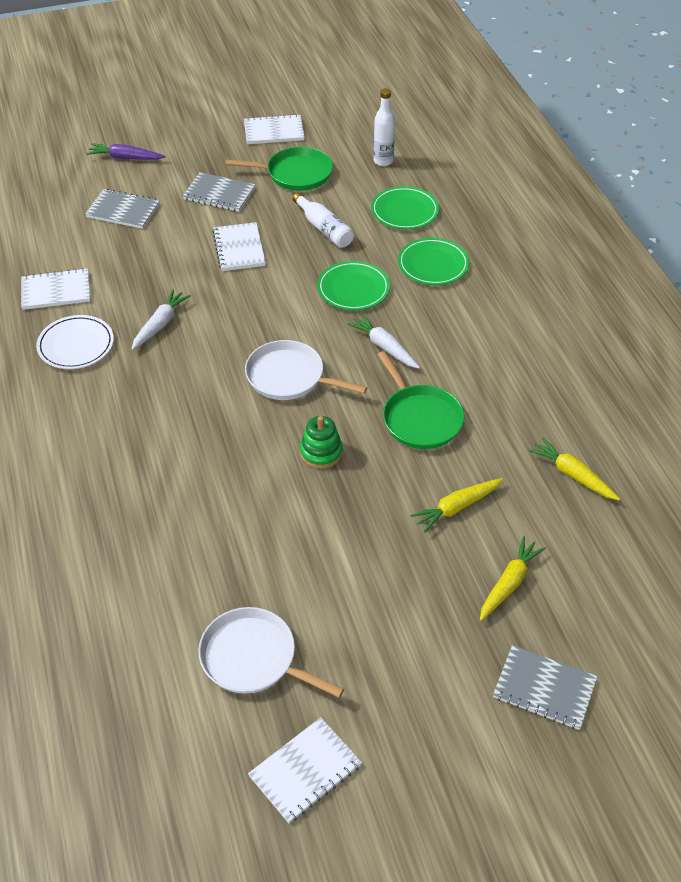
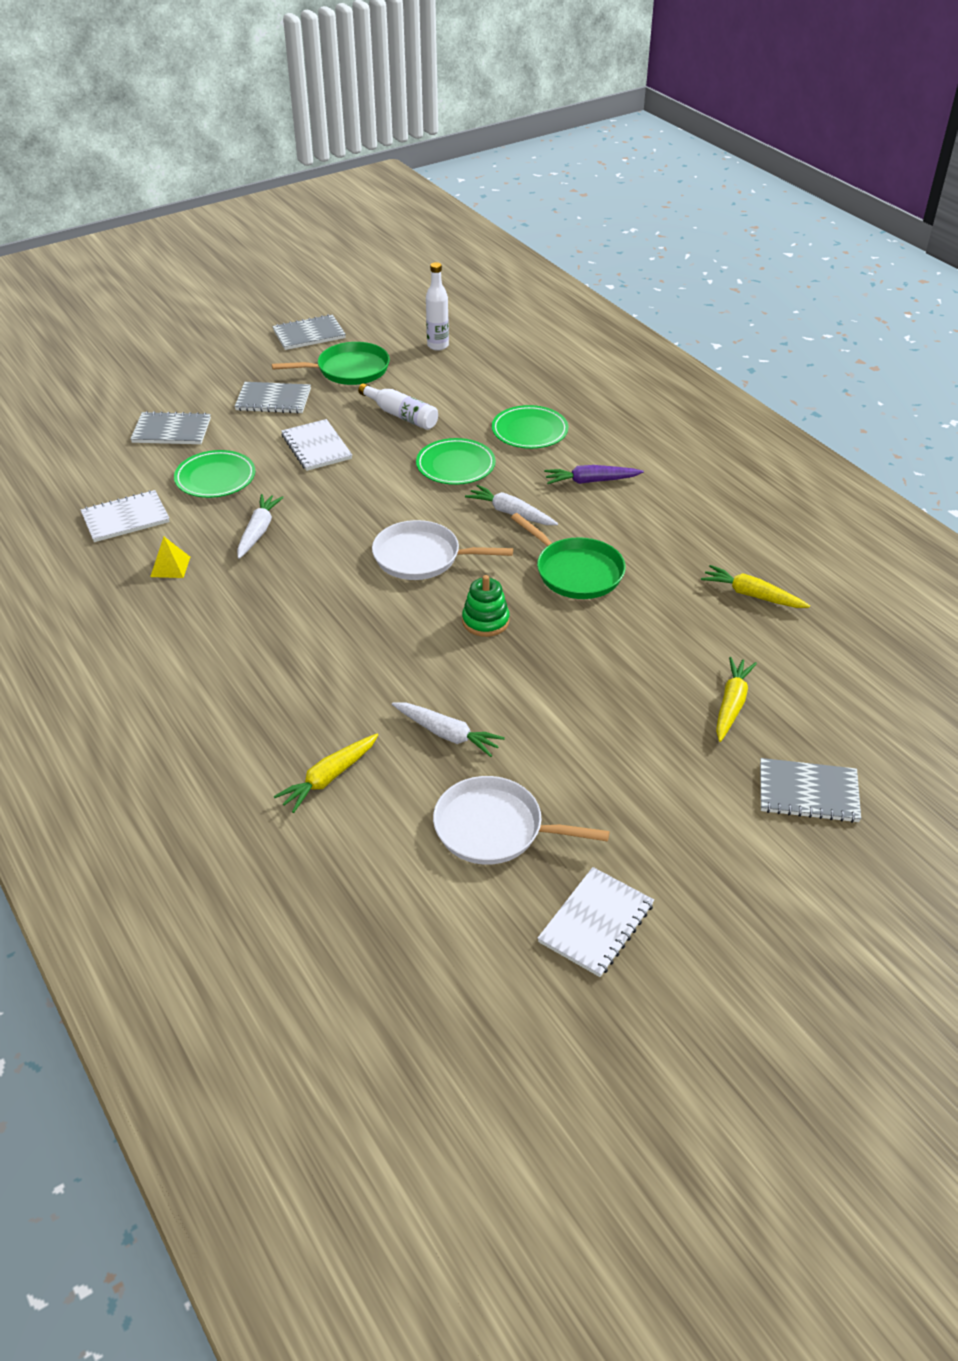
camera: 15 degrees left, 5 degrees down
white plate [36,315,114,369] -> yellow pyramid [150,537,190,578]
purple carrot [86,143,165,160] -> purple carrot moved to [544,465,644,484]
white notebook [244,114,305,144] -> grey notebook [272,314,346,350]
green plate [371,186,439,229] -> green plate moved to [174,450,255,498]
yellow carrot [410,478,503,533] -> yellow carrot moved to [274,734,378,813]
none -> white carrot [392,702,505,757]

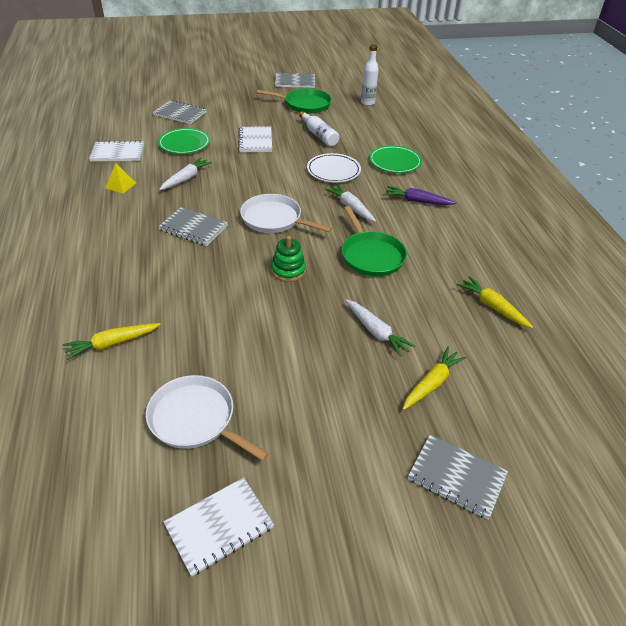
camera: 20 degrees right, 0 degrees up
grey notebook [234,382,311,413] -> grey notebook moved to [158,207,228,246]
white carrot [392,702,505,757] -> white carrot moved to [345,299,415,357]
green plate [416,438,496,485] -> white plate [307,153,361,182]

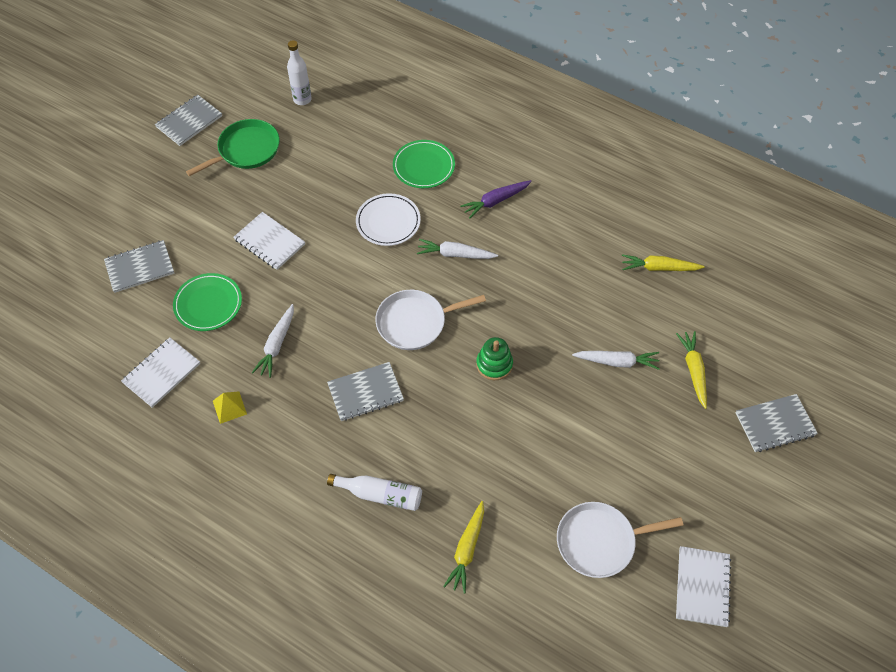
camera: 45 degrees left, 15 degrees up
white carrot [159,157,212,190] -> white carrot turned 150 degrees counterclockwise [252,304,294,378]
white bottle [299,111,339,147] -> white bottle moved to [327,474,422,511]
green pan [342,206,407,276] -> none

